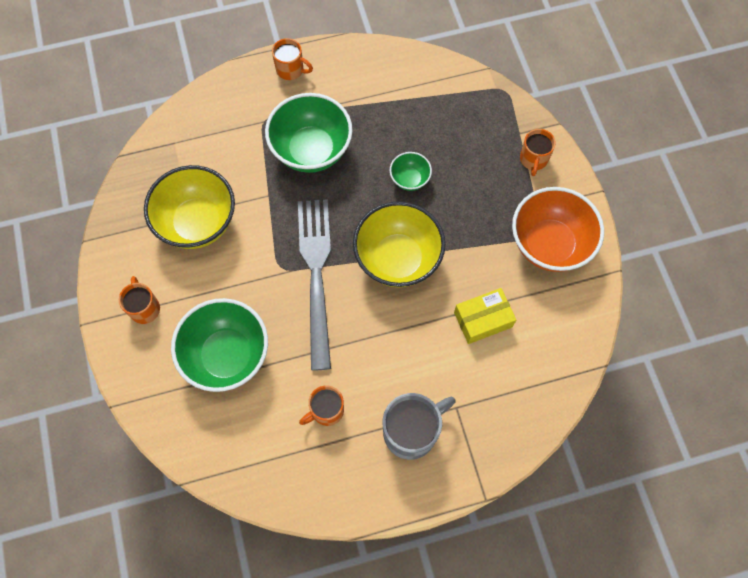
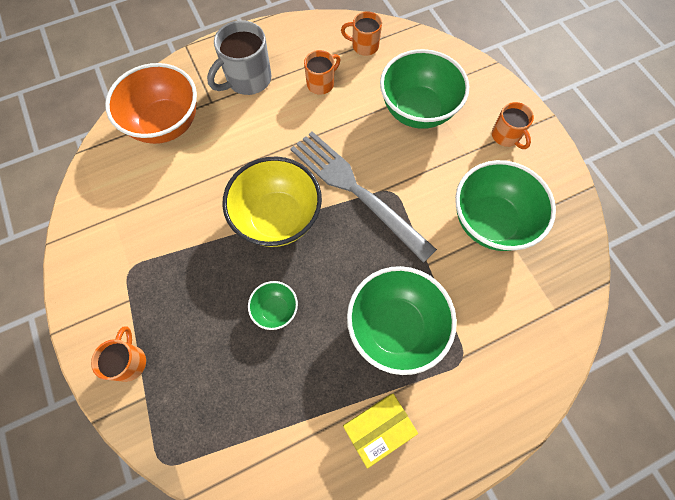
camera: 170 degrees right, 0 degrees up
yellow bowl [144,165,235,249] -> green bowl [455,160,556,251]
orange mug [272,38,313,80] -> orange mug moved to [341,11,382,56]
grey fork [298,199,331,370] -> grey fork turned 150 degrees clockwise [290,131,437,263]
yellow box [454,288,516,344] -> yellow box moved to [343,394,418,469]
orange bowl [512,187,604,272] -> orange bowl moved to [105,63,197,144]

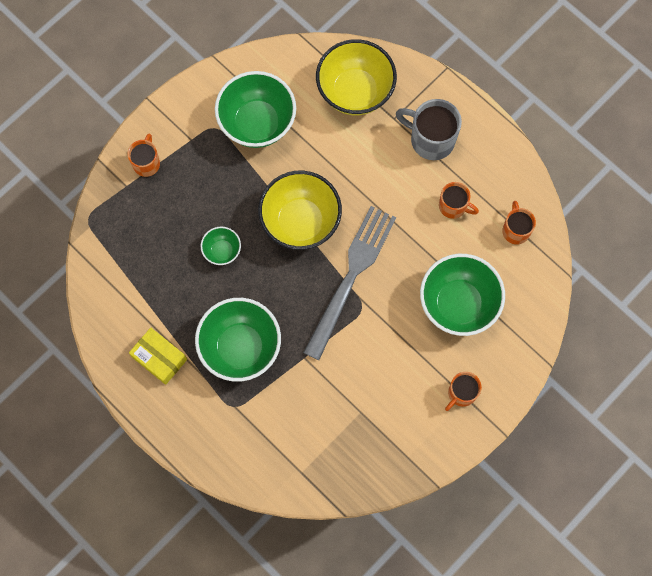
camera: 70 degrees right, 5 degrees up
orange mug [91,326,146,382] -> orange mug turned 60 degrees counterclockwise [127,133,160,177]
orange bowl [105,63,197,144] -> yellow bowl [316,39,397,115]
green bowl [455,160,556,251] -> green bowl moved to [215,71,296,148]

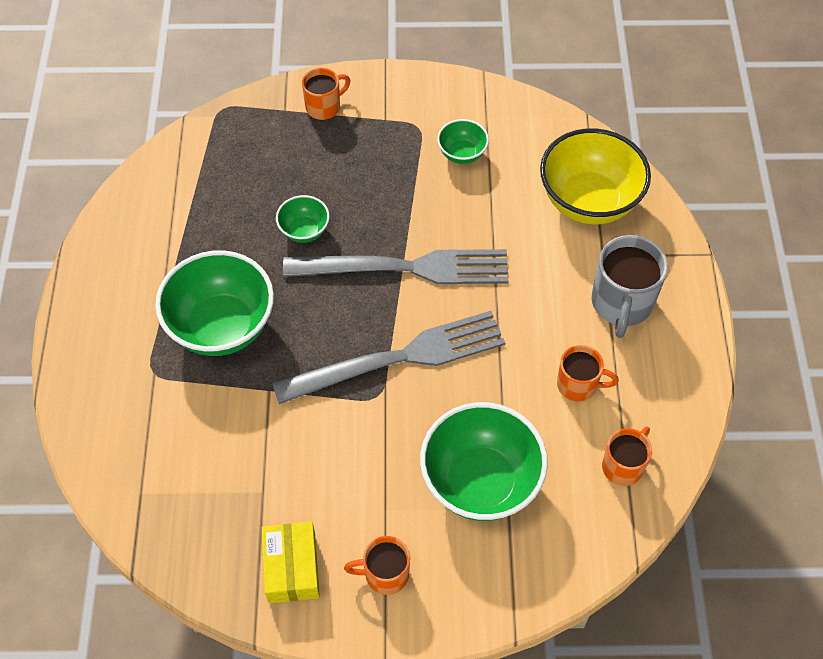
camera: 45 degrees right, 15 degrees down
yellow box [129,328,187,385] -> yellow box moved to [262,521,320,604]
green bowl [215,71,296,148] -> green bowl [437,119,489,164], size x0.49
yellow bowl [258,171,342,250] -> grey fork [283,249,509,284]
grey mug [396,99,462,160] -> grey mug turned 150 degrees counterclockwise [592,235,668,338]
orange mug [439,182,479,219] -> orange mug turned 60 degrees counterclockwise [557,345,619,402]

